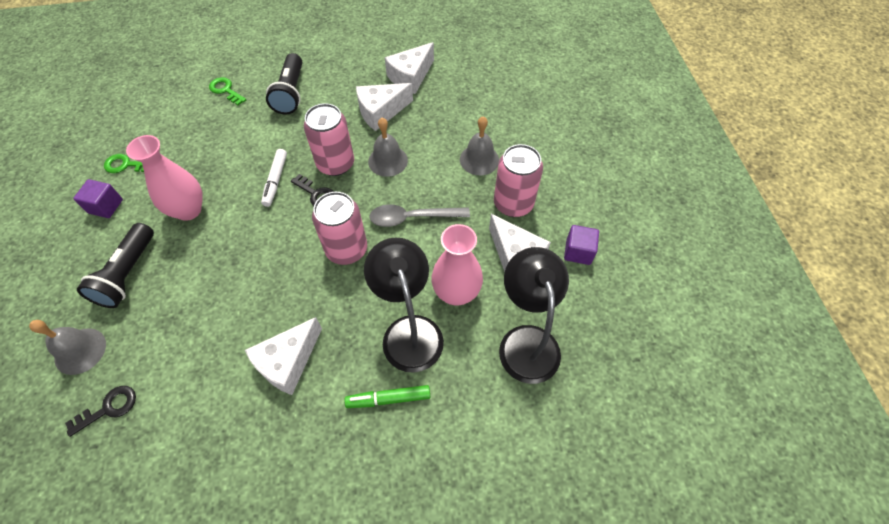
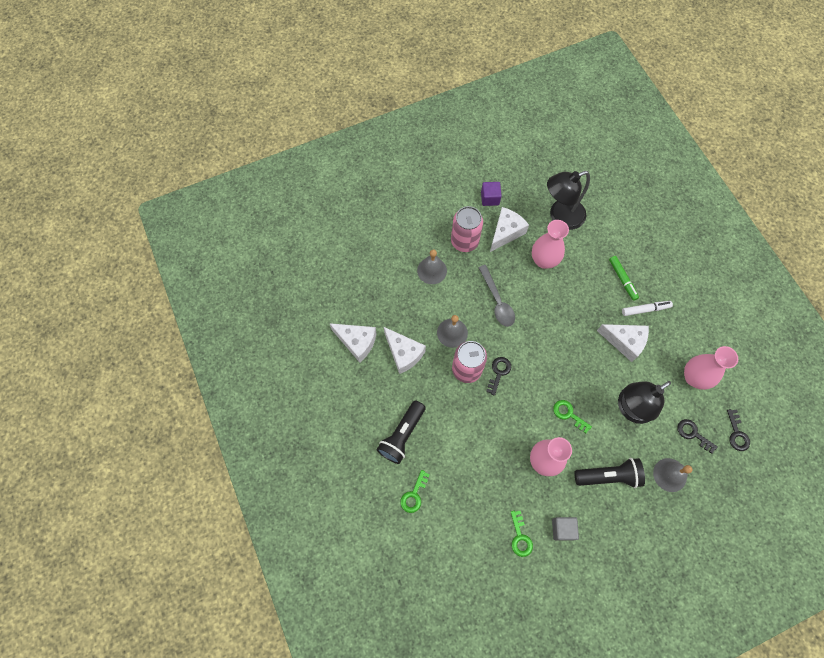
camera: 105 degrees left, 10 degrees up
purple cube [73,179,123,218] -> grey cube [552,517,579,540]
white marker [261,149,287,207] -> white marker moved to [622,301,673,316]
black flashlight [266,53,302,115] -> black flashlight turned 135 degrees clockwise [376,400,425,464]
pink can [312,192,367,265] -> none
black lamp [364,238,444,373] -> black lamp moved to [618,381,671,424]
none -> green key [553,400,592,433]
none -> pink vase [684,346,738,390]
none -> black key [727,409,750,451]

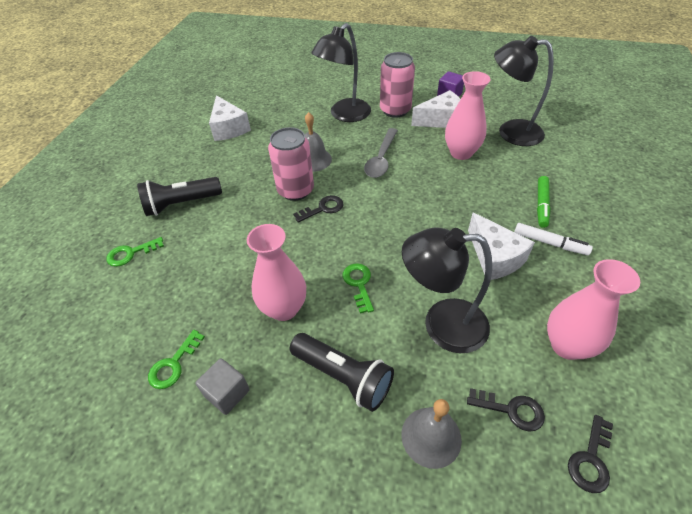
camera: 40 degrees right, 20 degrees down
white cheese [384,327,426,374] -> none
grey bell [417,249,447,284] -> black lamp [311,23,371,122]
black key [677,419,718,454] -> black key turned 120 degrees clockwise [467,388,545,432]

